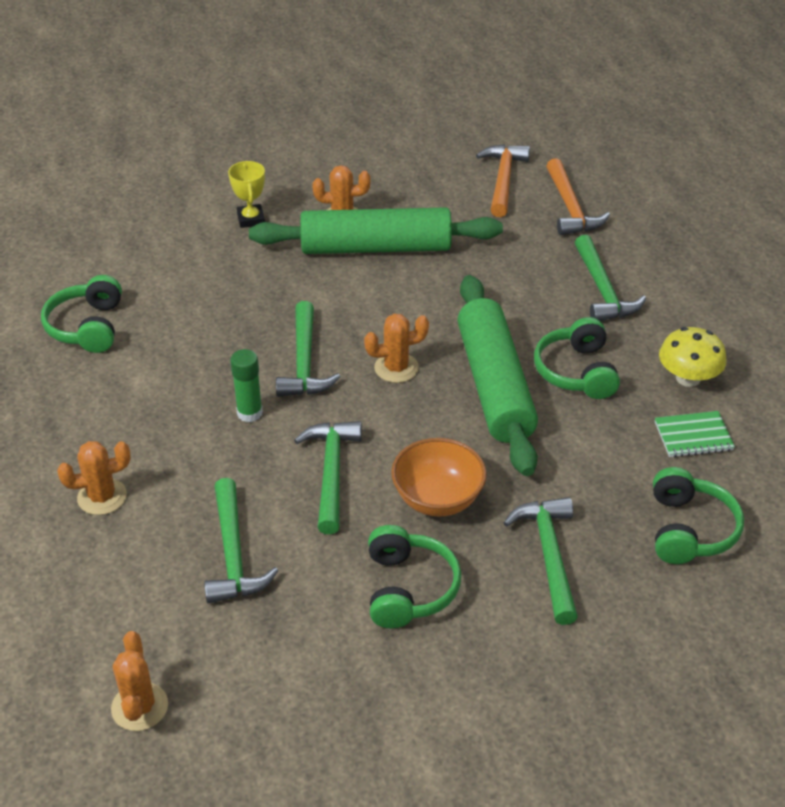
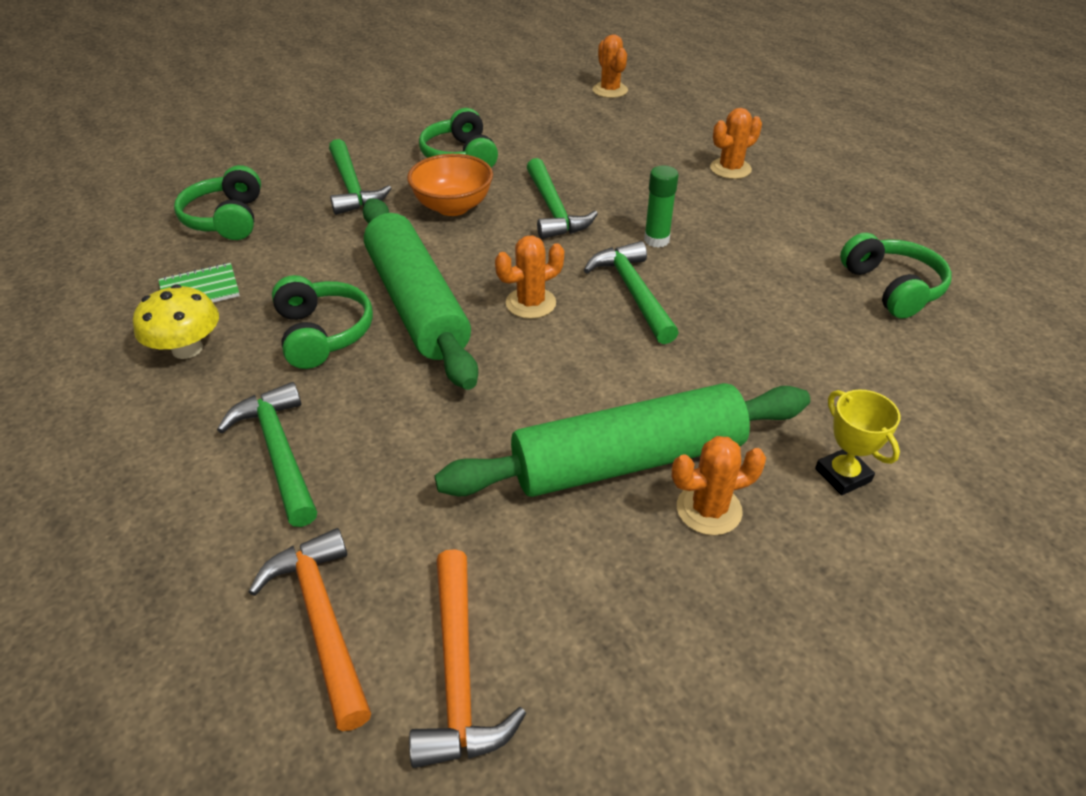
camera: 165 degrees right, 0 degrees up
green hammer [204,478,278,603] -> none

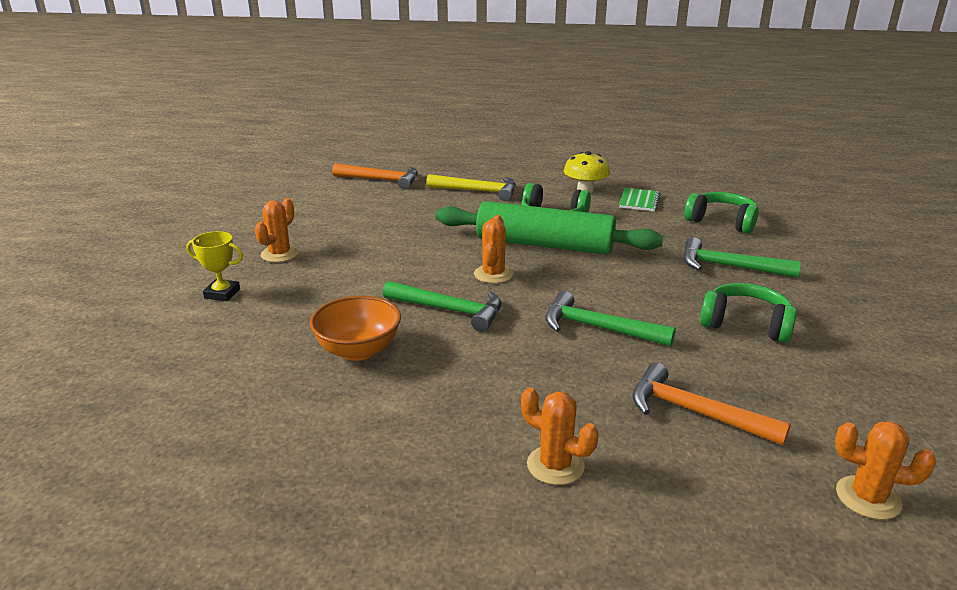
camera: 130 degrees right, 15 degrees down
green hammer [217,382,317,527] -> yellow hammer [426,174,516,201]
orange bowl [407,154,493,216] -> orange bowl moved to [310,296,401,361]
orange hammer [409,549,526,768] -> orange hammer moved to [632,363,791,446]
green rolling pin [435,383,810,497] -> none
green glue stick [644,166,679,248] -> none
orange cactus [710,108,762,179] -> orange cactus turned 60 degrees counterclockwise [521,387,599,485]
green headphones [840,233,952,319] -> none

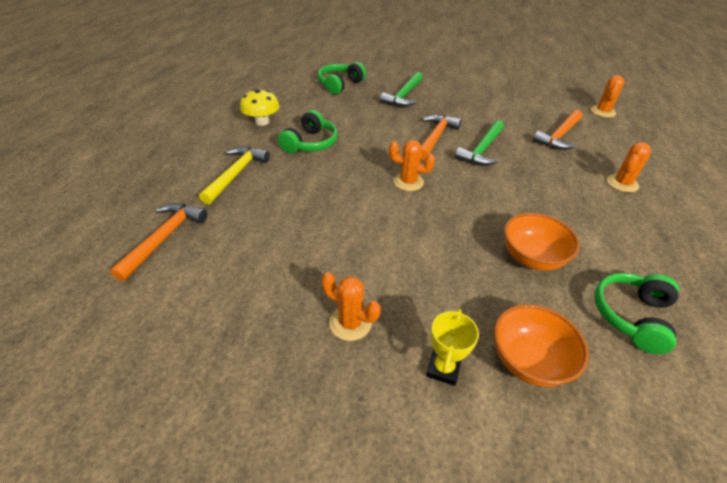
camera: 85 degrees left, 15 degrees up
green hammer [383,281,502,332] -> none
green rolling pin [435,201,663,255] -> none
green notebook [619,188,660,211] -> none
green headphones [700,283,797,343] -> green headphones moved to [594,273,679,354]
none -> orange hammer [421,115,461,160]
none -> orange bowl [494,304,589,387]

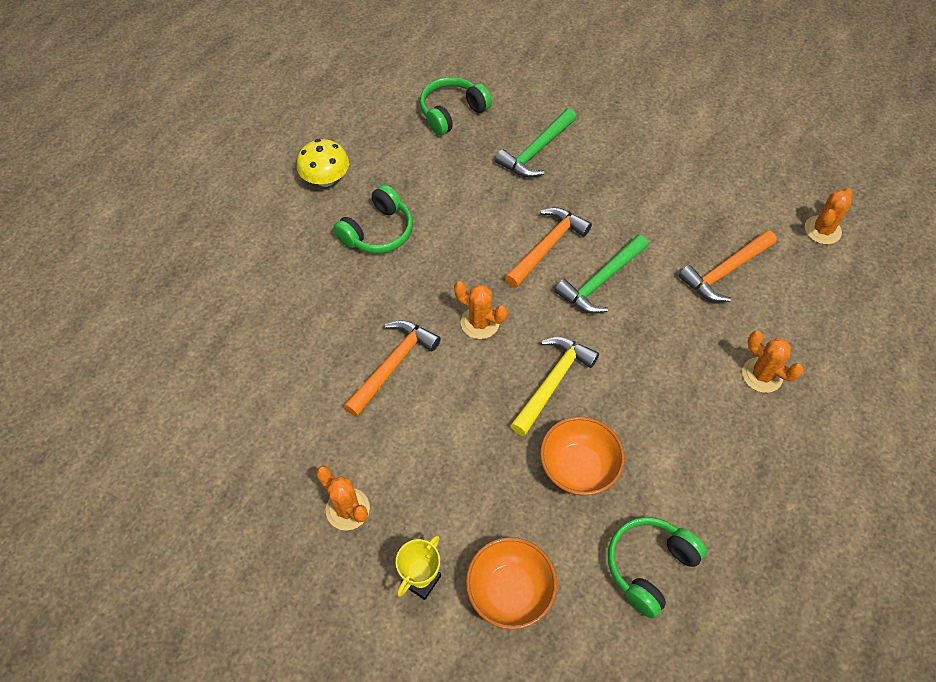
camera: 15 degrees right, 15 degrees up
orange hammer [110,203,207,281] -> orange hammer moved to [344,320,441,417]
yellow hammer [199,147,270,205] -> yellow hammer moved to [510,337,599,436]
orange cactus [607,142,651,193] -> orange cactus turned 75 degrees clockwise [742,331,803,393]

